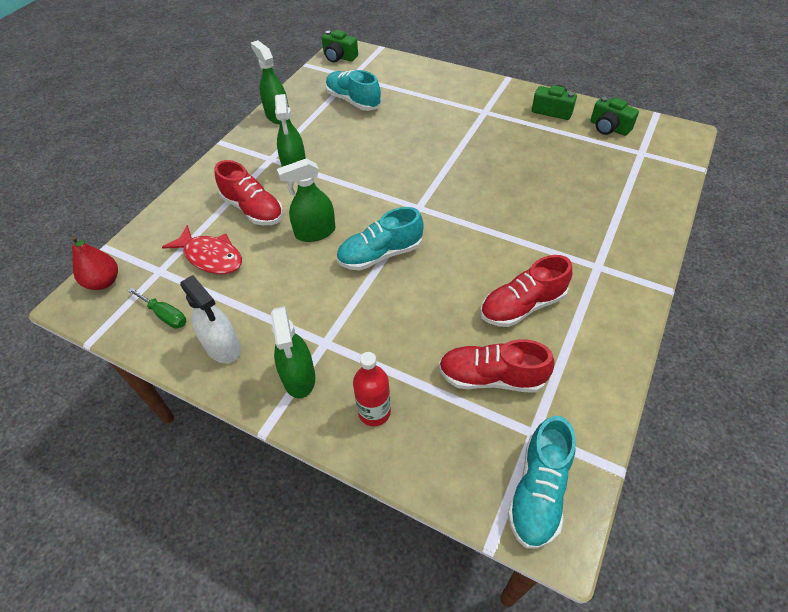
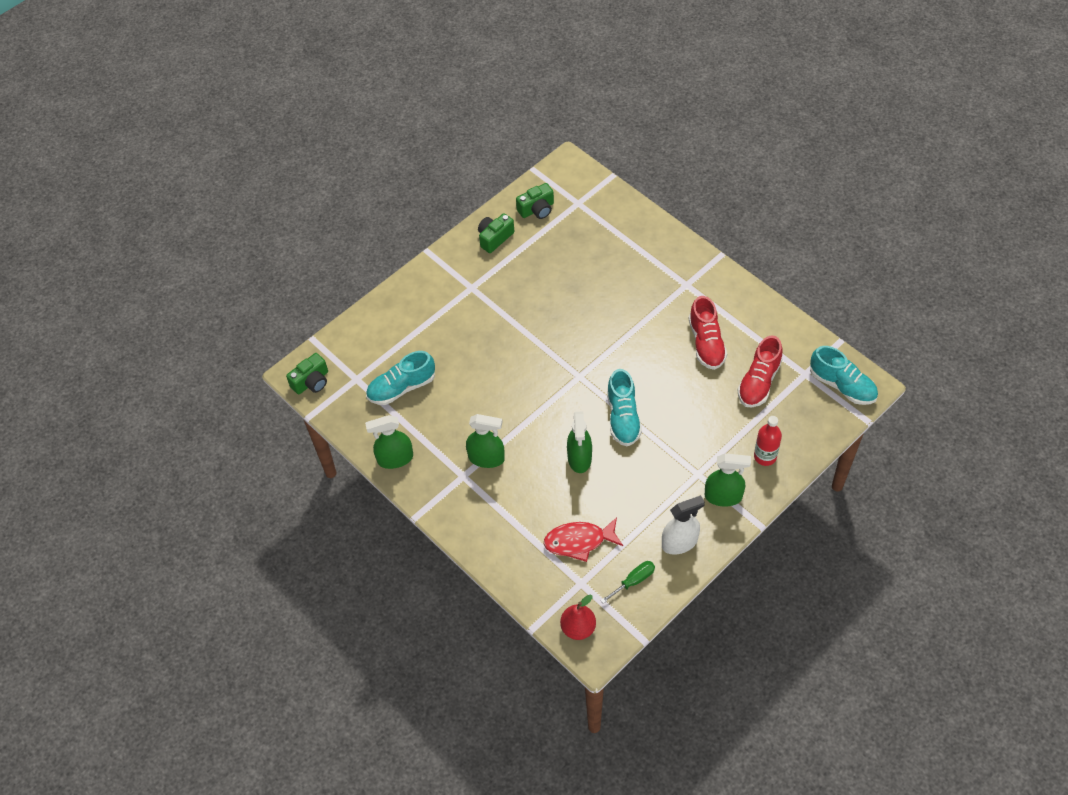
camera: 70 degrees left, 5 degrees up
red fish [162,225,242,274] -> red fish turned 150 degrees counterclockwise [544,517,623,562]
red shoe [215,160,283,225] -> none

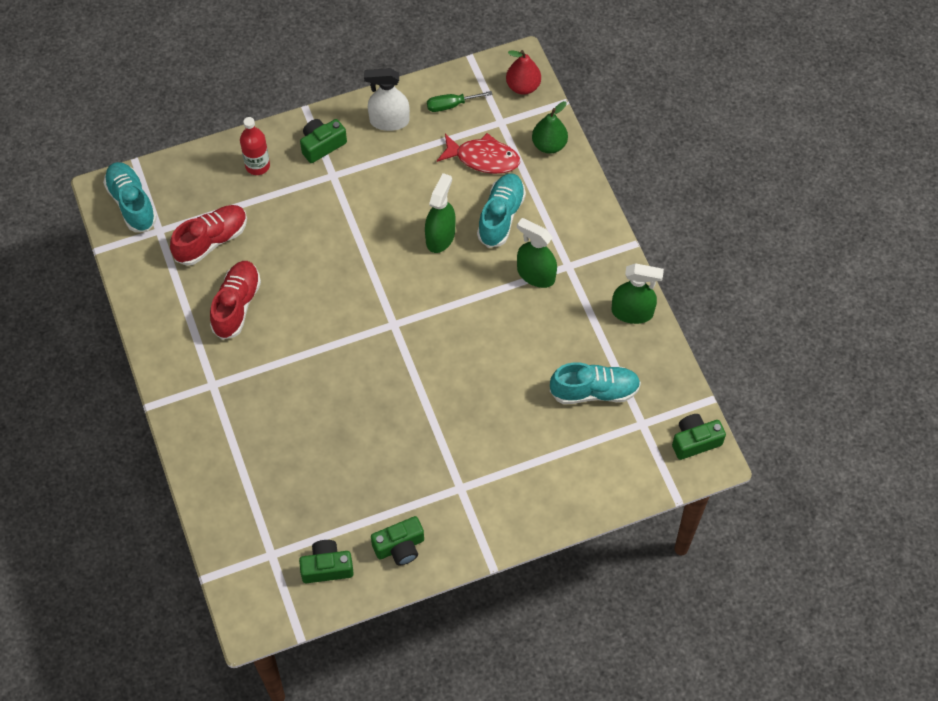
camera: 160 degrees left, 5 degrees up
turquoise shoe [607,369,642,446] -> turquoise shoe moved to [477,173,526,248]
green spray bottle [705,453,751,507] -> green camera [300,119,347,163]
none -> green pear [532,101,568,154]

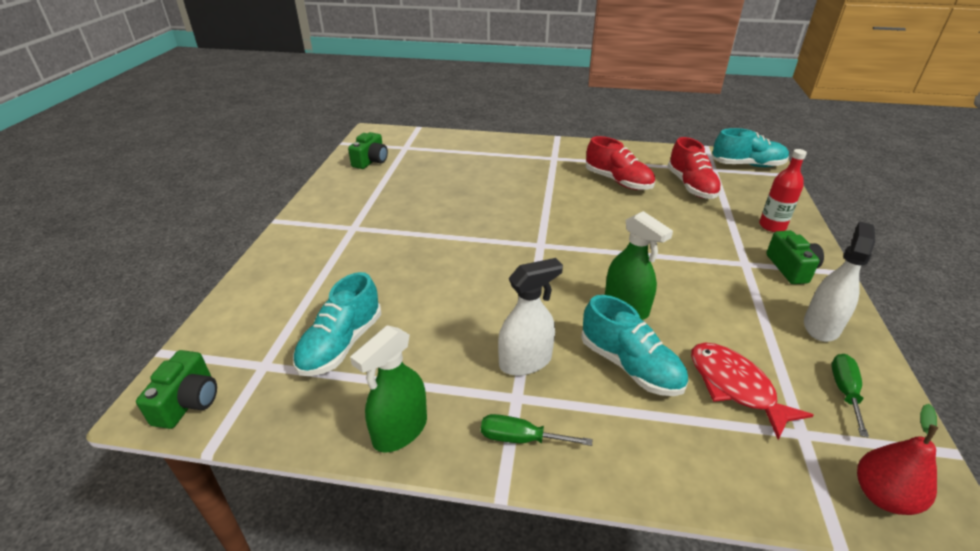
camera: 120 degrees right, 25 degrees down
green camera [371,516,424,565] -> none
red fish [437,133,520,174] -> red fish turned 105 degrees clockwise [691,342,813,440]
green spray bottle [517,218,557,288] -> white spray bottle [498,258,563,376]
green pear [532,101,568,154] -> none
none -> green screwdriver [481,414,593,446]

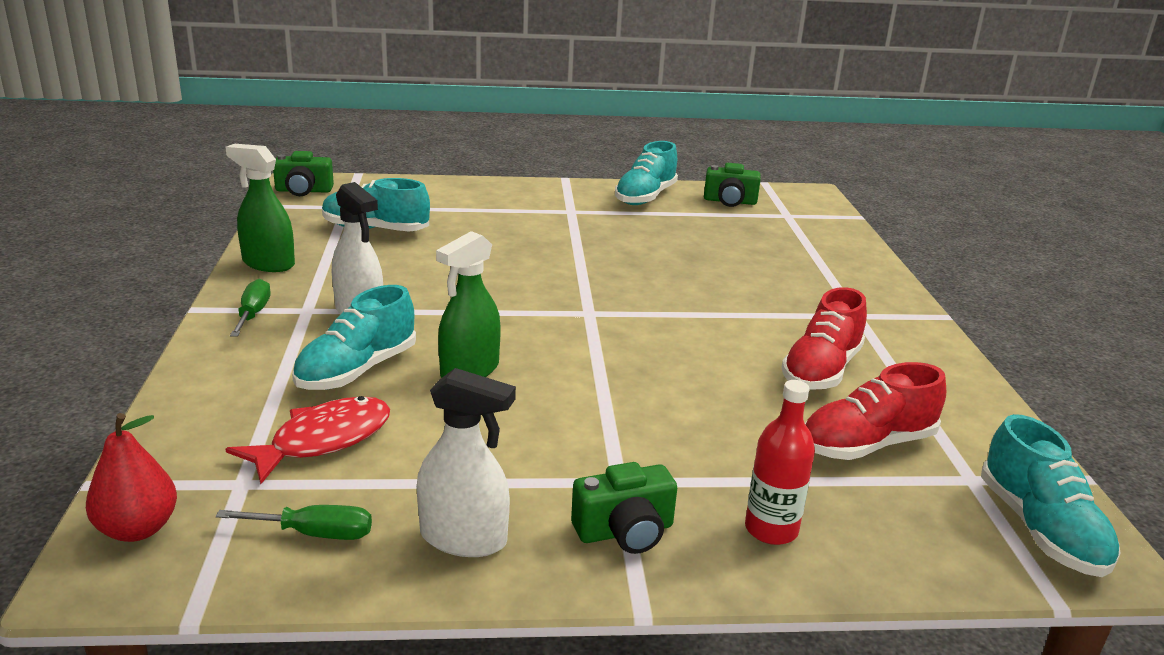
camera: 75 degrees right, 10 degrees down
none -> turquoise shoe [615,141,678,205]

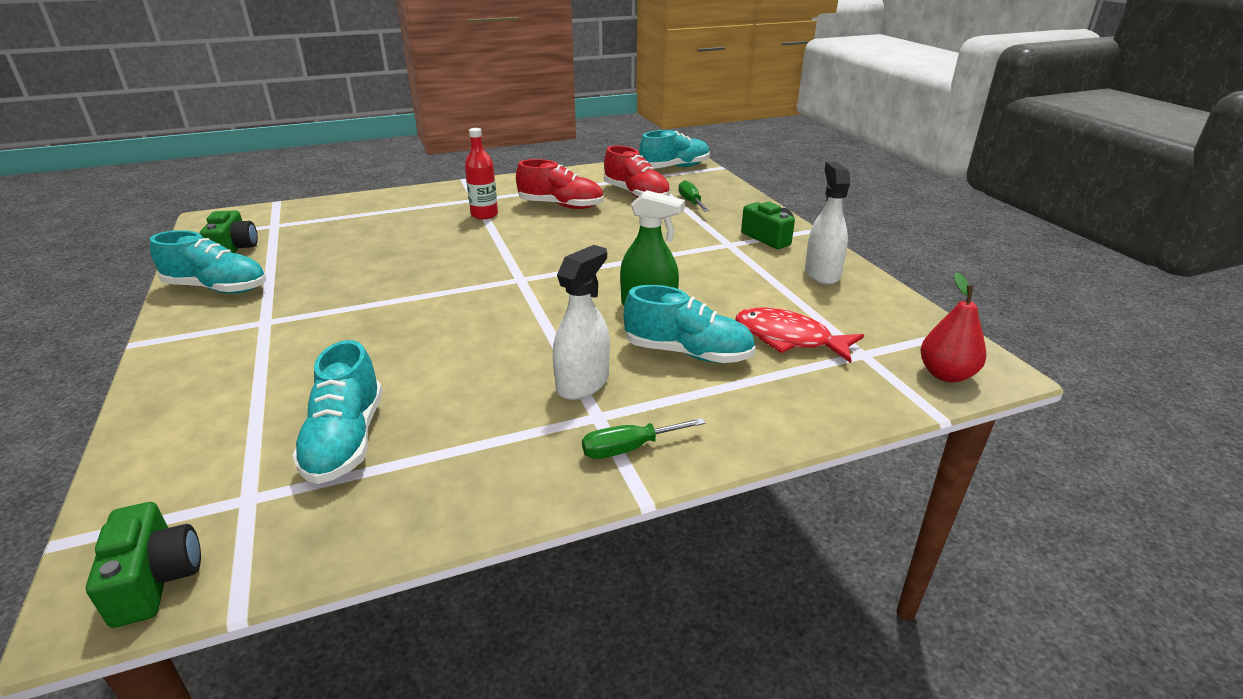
camera: 105 degrees left, 5 degrees up
green screwdriver [216,505,372,540] -> green screwdriver moved to [679,180,709,212]
green spray bottle [226,144,295,272] -> none
red bottle [745,380,815,545] -> red bottle moved to [465,128,498,219]

